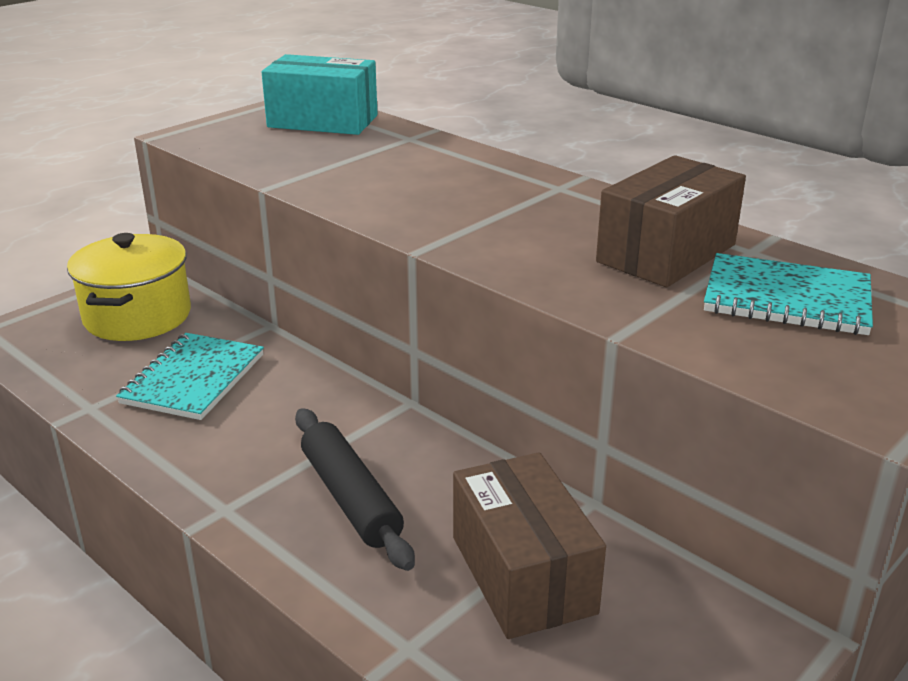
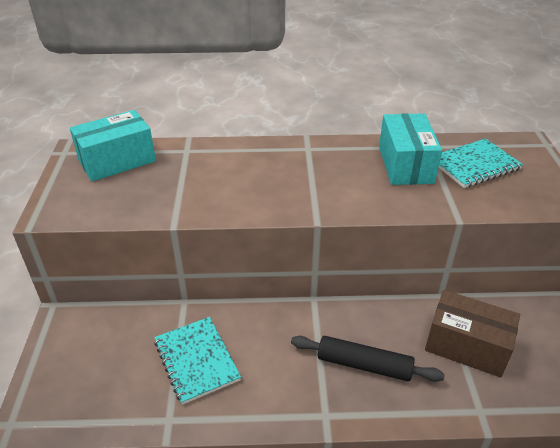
camera: 45 degrees left, 10 degrees up
yellow pot [67,233,191,341] -> none
brown box [596,155,746,287] -> turquoise box [379,114,442,185]

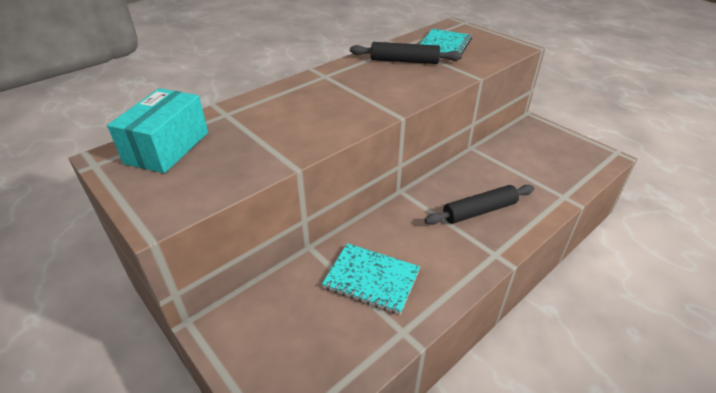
camera: 40 degrees left, 0 degrees up
turquoise box [379,114,442,185] -> black rolling pin [350,42,462,64]
brown box [425,290,520,377] -> none

